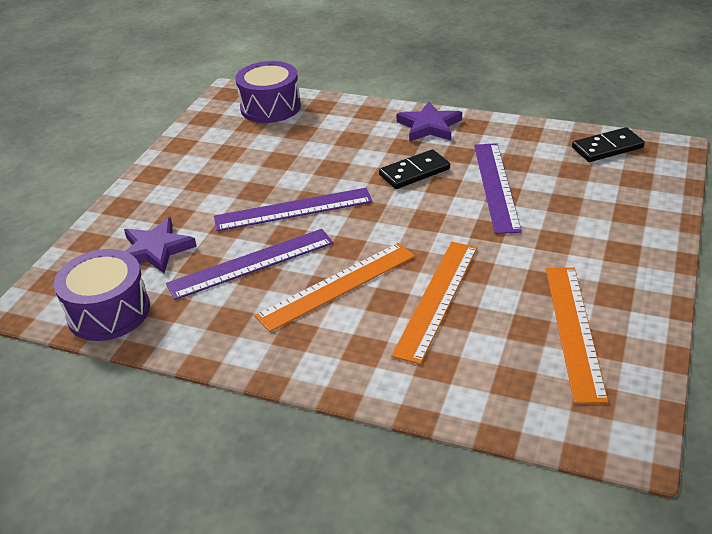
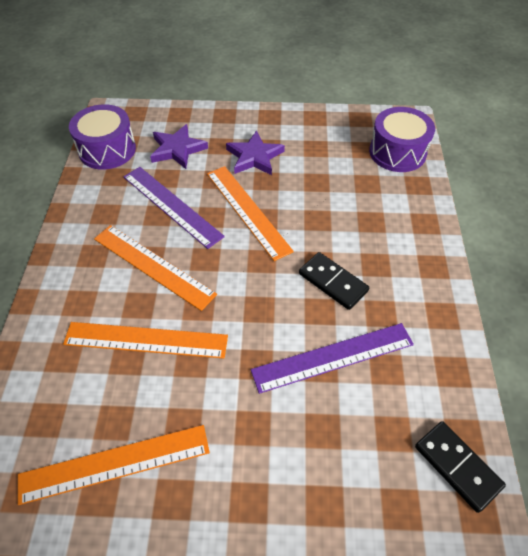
camera: 70 degrees right, 15 degrees up
purple ruler [214,188,373,231] -> orange ruler [207,166,294,261]
purple star [396,102,462,142] -> purple star moved to [226,131,285,175]

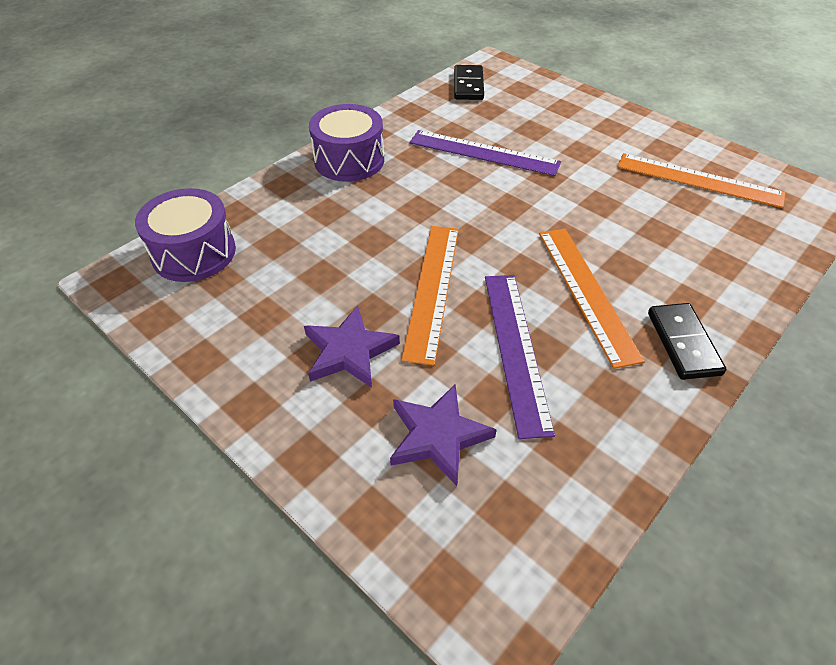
camera: 140 degrees left, 5 degrees down
orange ruler [63,322,228,359] -> none
purple drum [69,104,136,170] -> purple drum moved to [309,104,384,182]
black domino [299,252,369,310] -> black domino moved to [648,303,726,380]

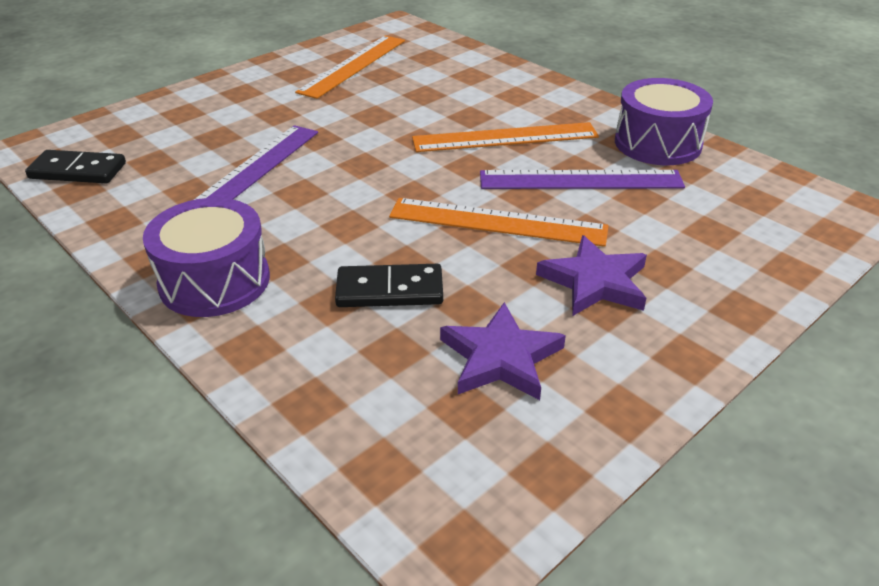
camera: 85 degrees left, 10 degrees down
purple drum [135,188,236,282] -> purple drum moved to [615,78,713,165]
purple star [390,384,497,486] -> purple star moved to [440,302,566,400]
black domino [648,303,726,380] -> black domino moved to [335,264,443,307]

